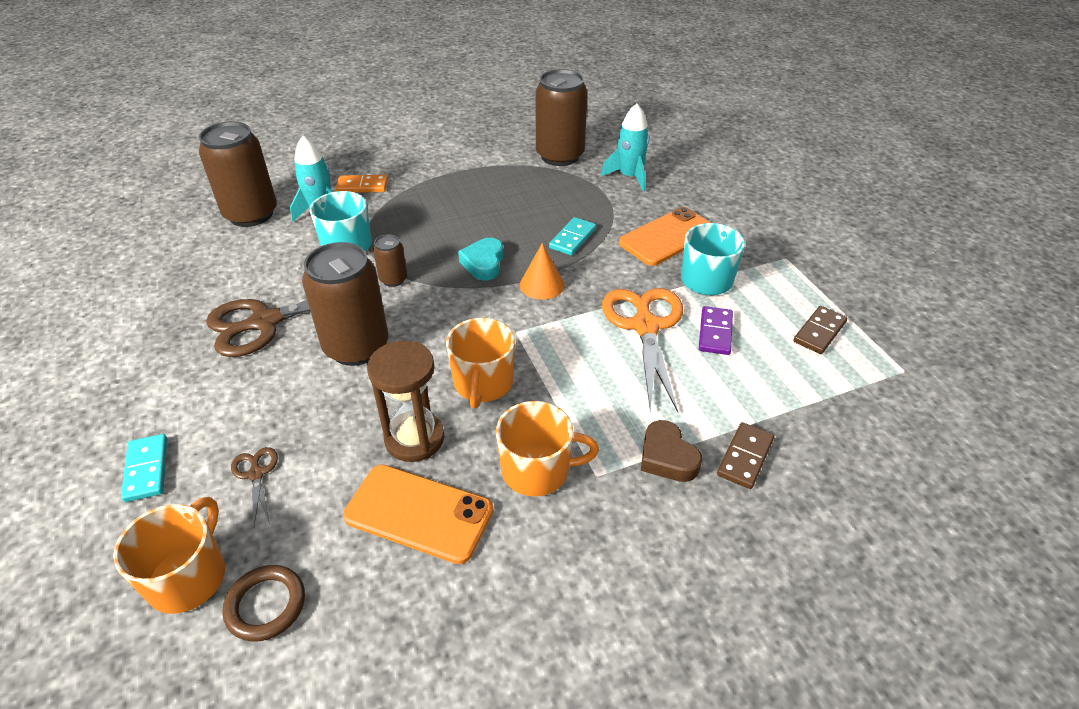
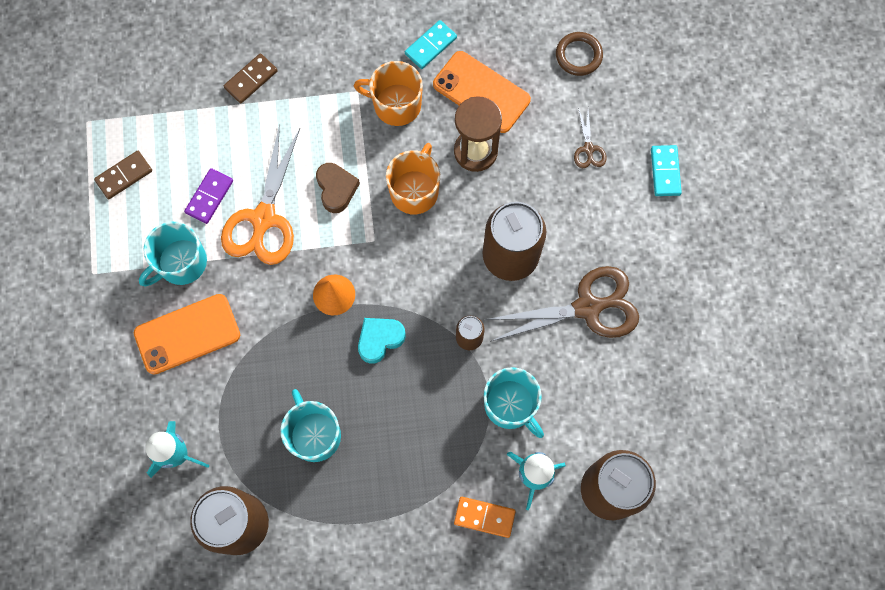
camera: 165 degrees left, 30 degrees up
orange mug [113,497,225,614] -> none
turquoise heart [458,238,503,281] -> turquoise heart turned 150 degrees counterclockwise [358,318,406,364]
turquoise domino [549,217,596,256] -> turquoise domino moved to [405,20,457,69]
brown heart [641,420,702,482] -> brown heart moved to [316,163,360,213]
none -> turquoise mug [281,389,341,462]

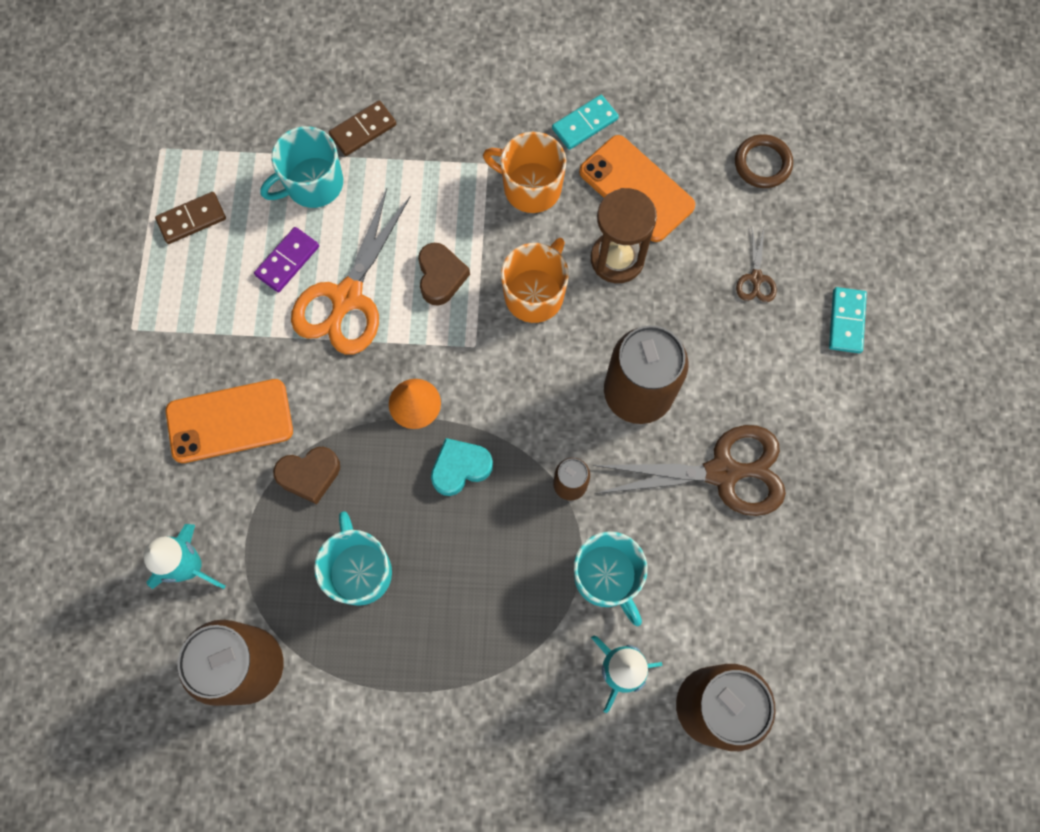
camera: 10 degrees right, 0 degrees up
turquoise mug [139,222,207,287] -> turquoise mug moved to [260,126,343,208]
orange domino [454,497,516,538] -> none
none -> brown heart [273,447,340,504]

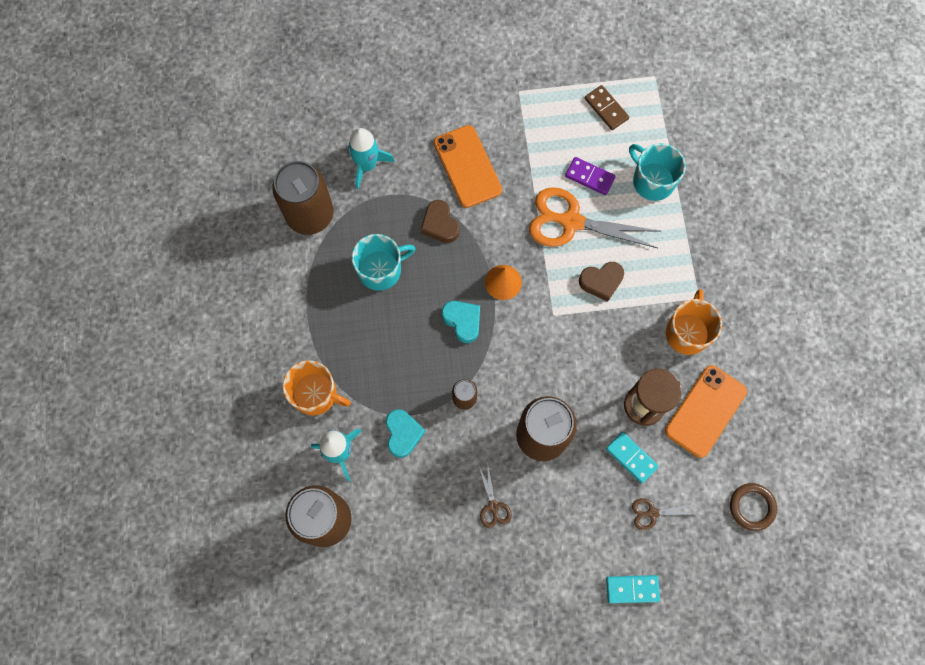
camera: 80 degrees right, 0 degrees up
brown domino [329,100,396,156] -> none
orange mug [501,238,569,323] -> orange mug moved to [282,360,351,415]
turquoise domino [552,95,619,150] -> turquoise domino moved to [606,432,659,483]
turquoise mug [574,532,647,626] -> turquoise heart [386,409,426,458]
brown scissors [593,425,786,516] -> brown scissors [479,467,512,528], size x0.46

